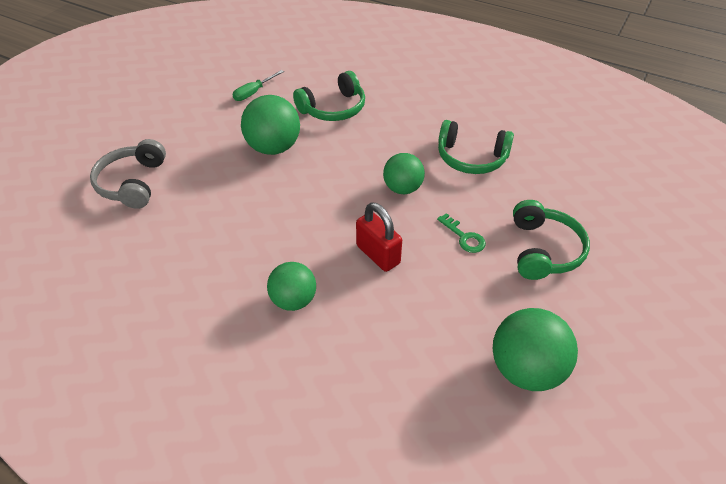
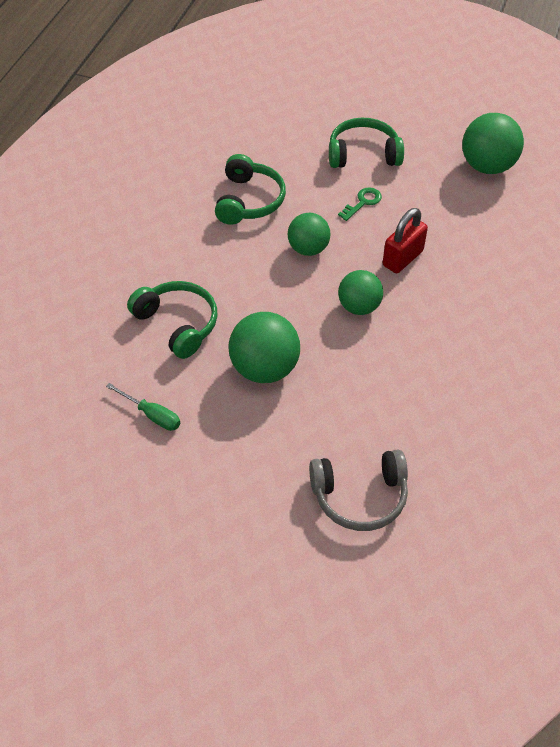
camera: 100 degrees left, 5 degrees up
green ball [267,262,316,311] -> green ball moved to [338,270,383,315]

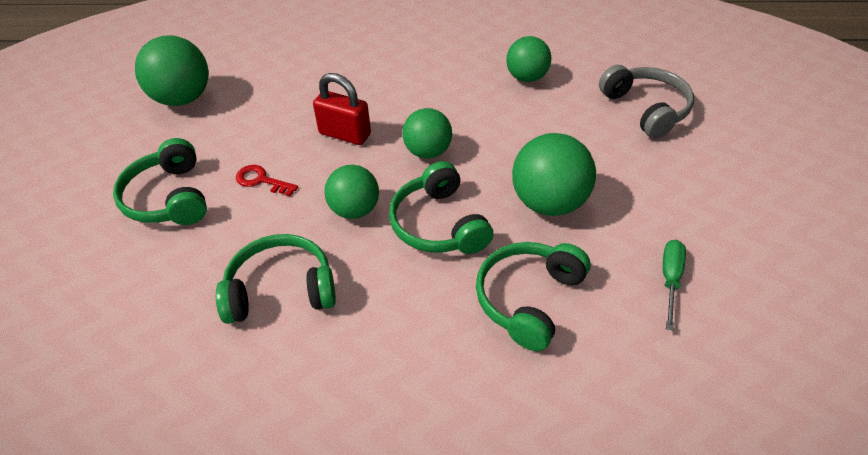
camera: 105 degrees left, 5 degrees down
green key [338,187,382,221] -> red key [236,165,298,196]
none -> green headphones [389,161,494,254]
none -> green ball [506,36,552,82]

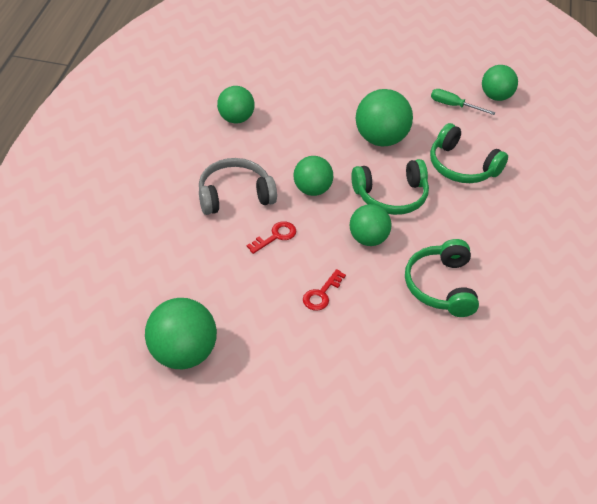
camera: 85 degrees left, 0 degrees up
green headphones [113,138,207,225] -> none
red padlock [313,73,371,145] -> red key [247,221,296,254]
grey headphones [599,65,694,139] -> grey headphones moved to [199,158,277,215]
none -> green ball [482,65,518,101]

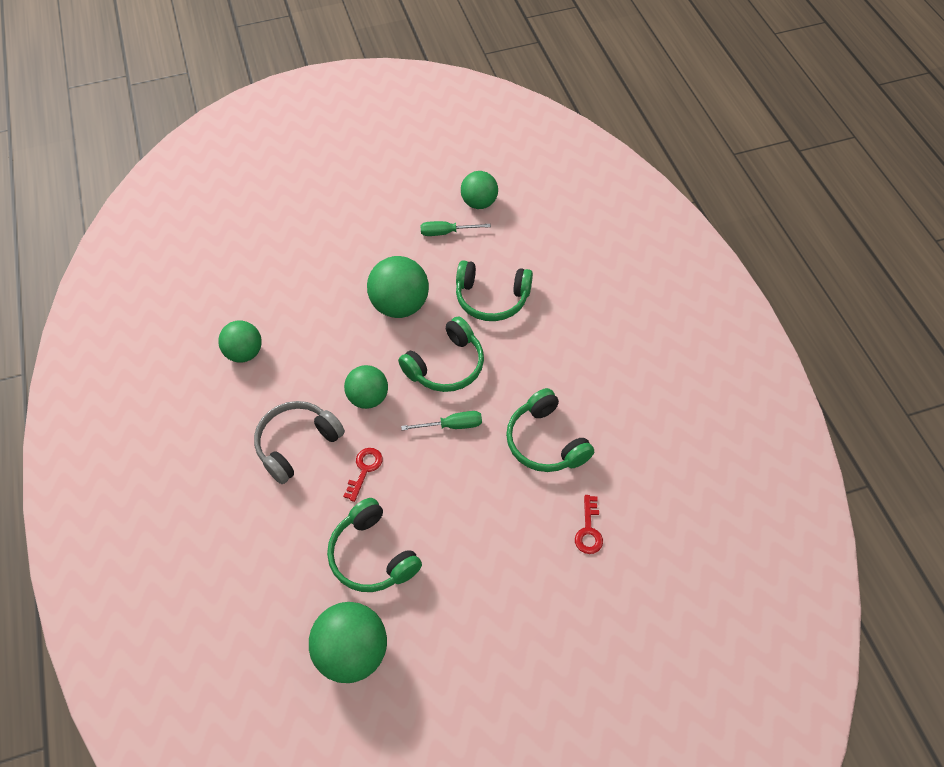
camera: 25 degrees left, 10 degrees up
red key [303,269,346,311] -> red key moved to [575,495,603,554]
green ball [350,204,392,246] -> green screwdriver [401,411,482,430]
none -> green headphones [327,498,422,592]

